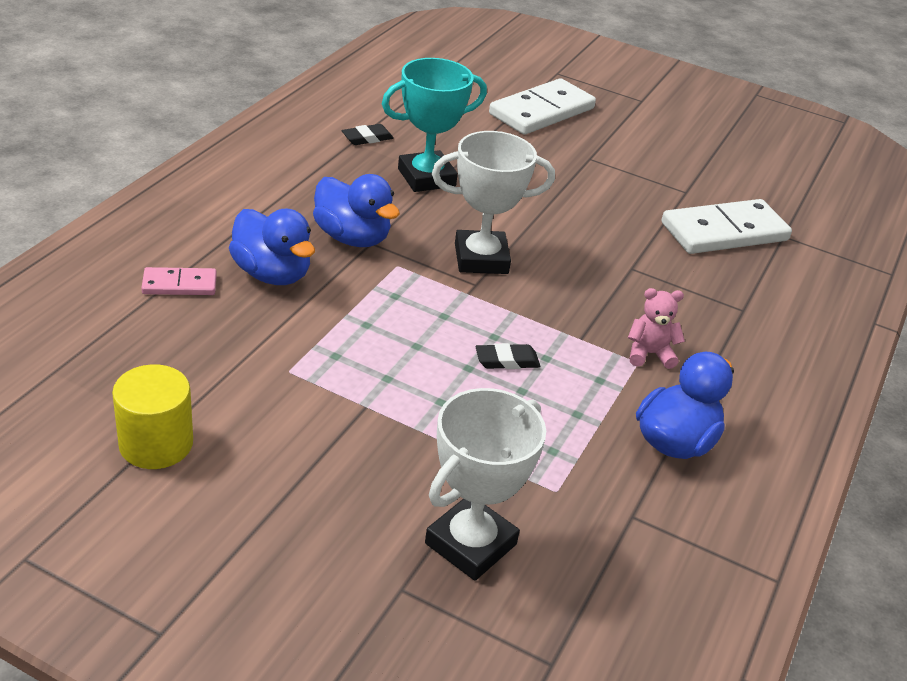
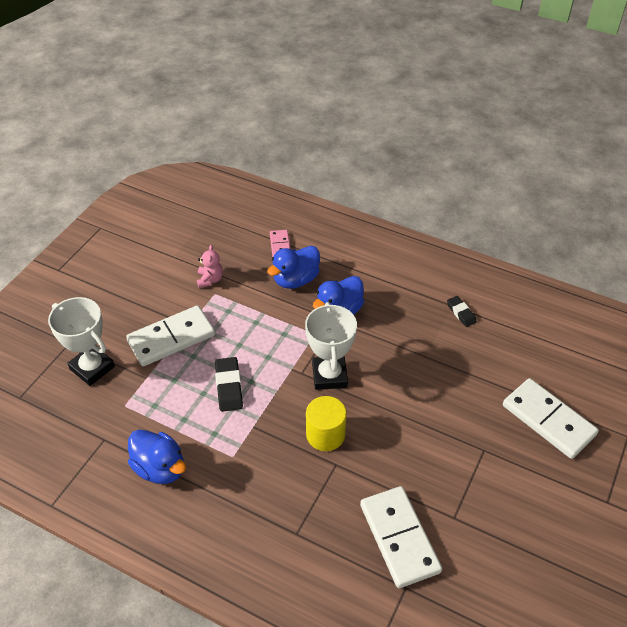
camera: 95 degrees right, 10 degrees up
yellow cylinder [112,364,193,469] -> yellow cylinder moved to [306,396,347,451]
turquoise trophy [382,58,487,192] -> none
black eraser [475,343,540,369] -> black eraser [215,357,243,412], size x1.53
pink teddy bear [628,288,685,369] -> pink teddy bear moved to [197,245,223,288]
none -> white domino [126,305,215,366]

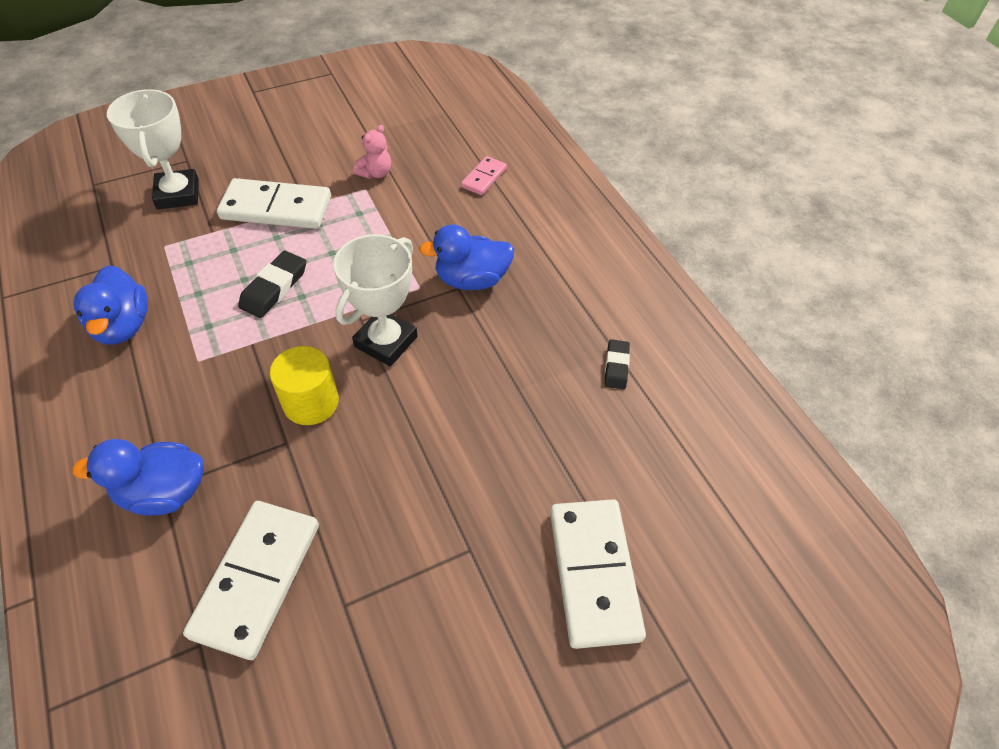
camera: 35 degrees right, 5 degrees up
blue duck [267,246,320,289] -> blue duck moved to [72,439,204,515]

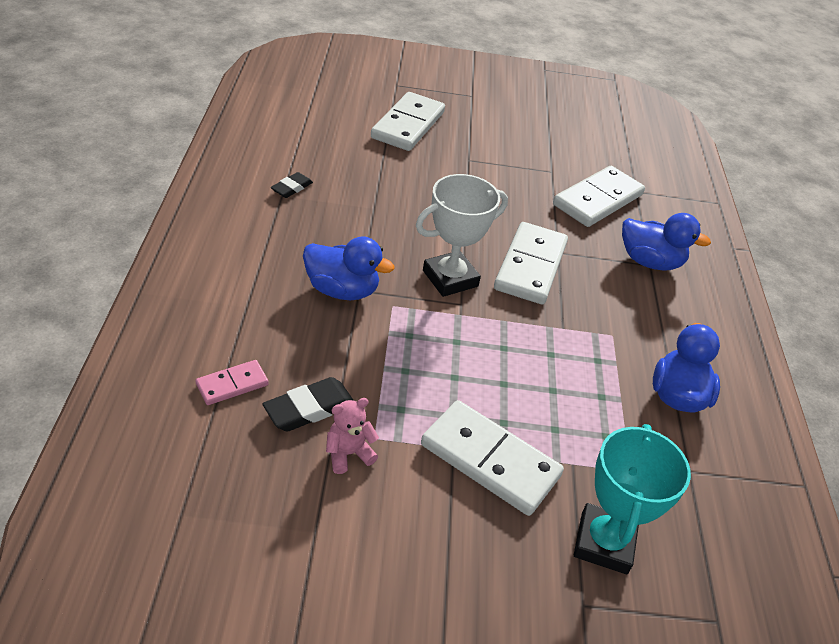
camera: 155 degrees left, 10 degrees down
white trophy [107,89,199,209] -> turquoise trophy [574,424,691,574]
black eraser [238,251,306,318] -> black eraser moved to [263,377,354,432]
yellow cylinder [270,346,339,425] -> white domino [494,222,568,304]

